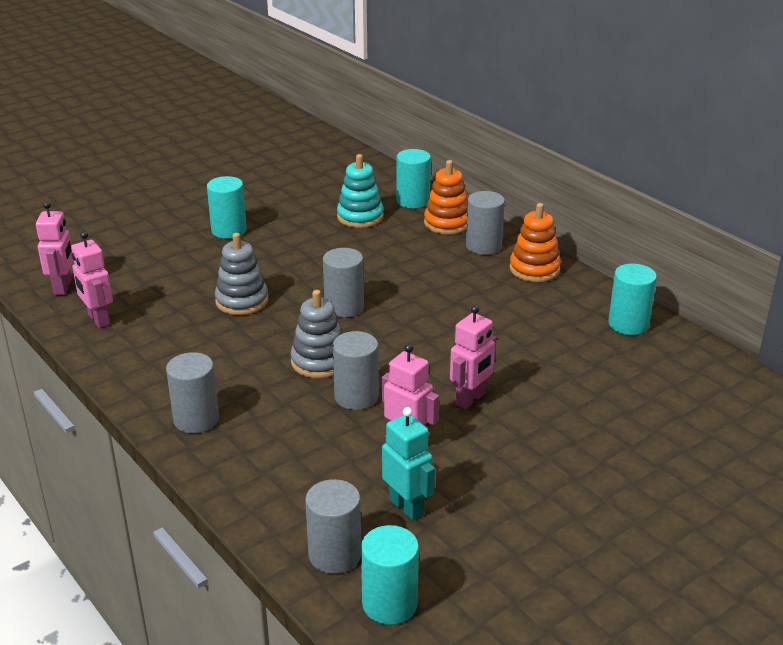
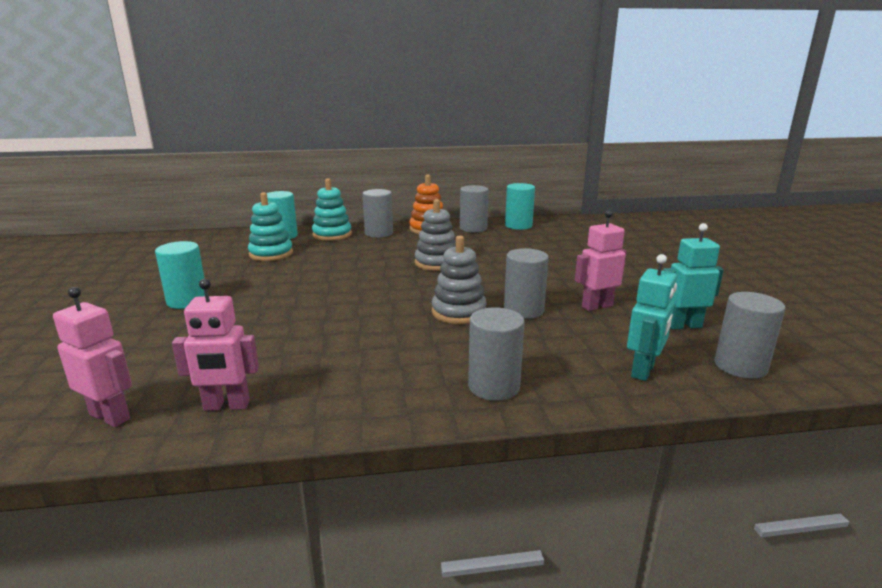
camera: 60 degrees left, 10 degrees down
grey stacking toy [215,233,269,315] -> grey stacking toy moved to [414,199,456,271]
grey cylinder [323,248,364,318] -> grey cylinder moved to [460,185,489,233]
turquoise cylinder [361,525,419,625] -> none
orange stacking toy [424,160,468,234] -> turquoise stacking toy [312,178,352,241]
pink robot [450,305,497,409] -> none
none -> turquoise robot [627,254,677,381]

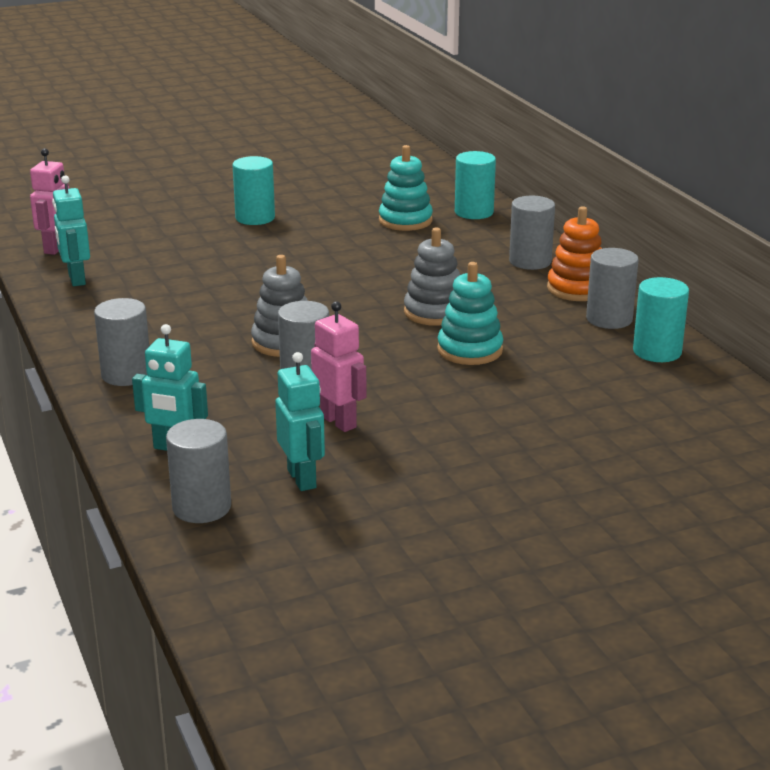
camera: 75 degrees right, 5 degrees up
pink robot [172,279,259,411] -> turquoise robot [52,175,90,286]
turquoise stacking toy [312,178,352,241] -> turquoise stacking toy moved to [437,262,503,365]

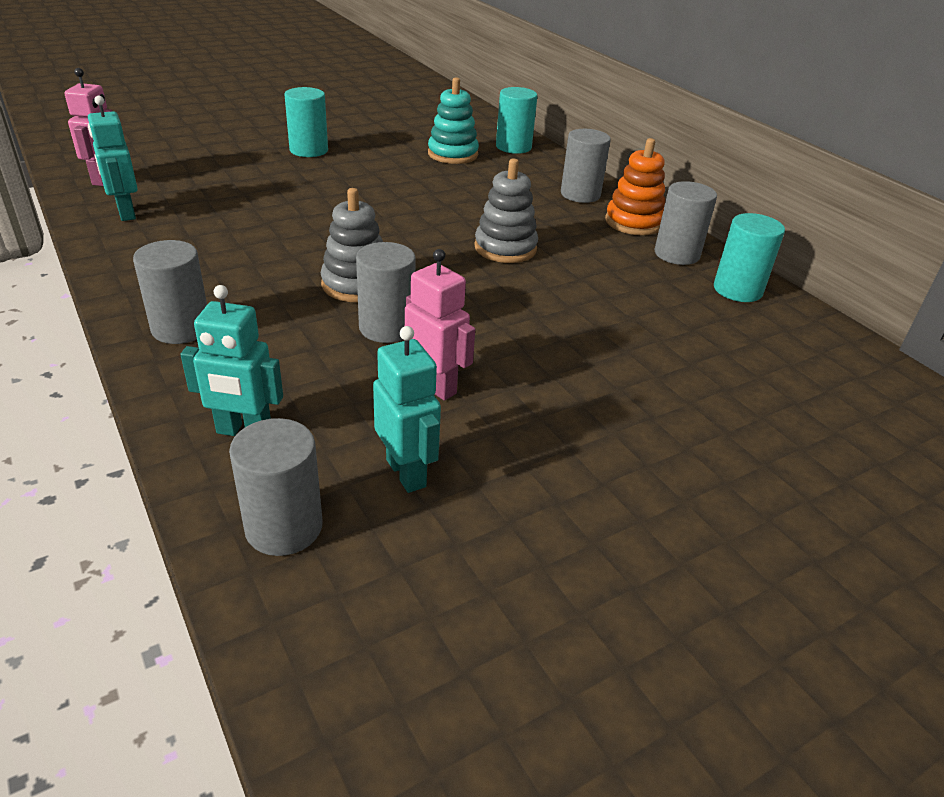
camera: 10 degrees left, 10 degrees up
turquoise stacking toy [437,262,503,365] -> none

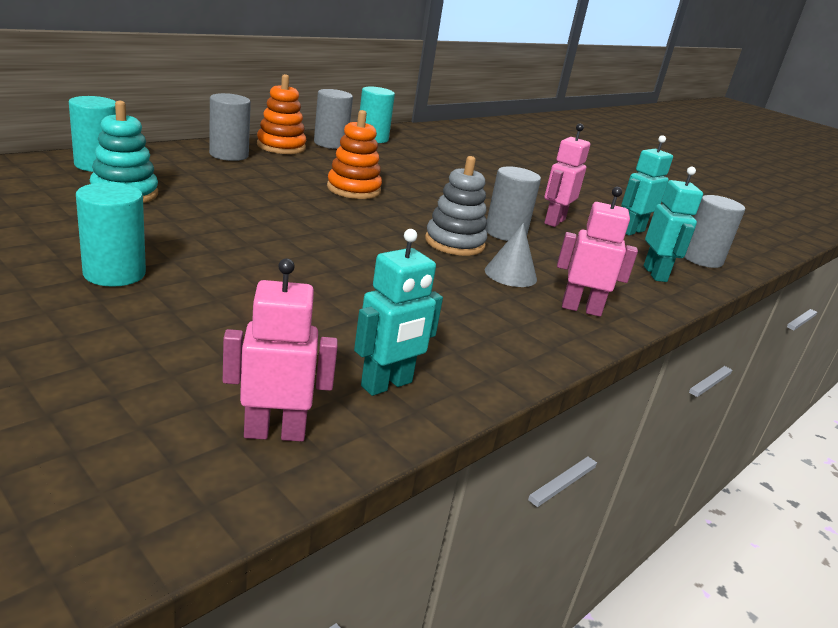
camera: 105 degrees left, 10 degrees down
grey cylinder [133,240,207,344] -> pink robot [557,187,638,317]
grey stacking toy [474,158,538,263] -> orange stacking toy [327,110,382,199]
none -> grey cone [485,223,537,287]

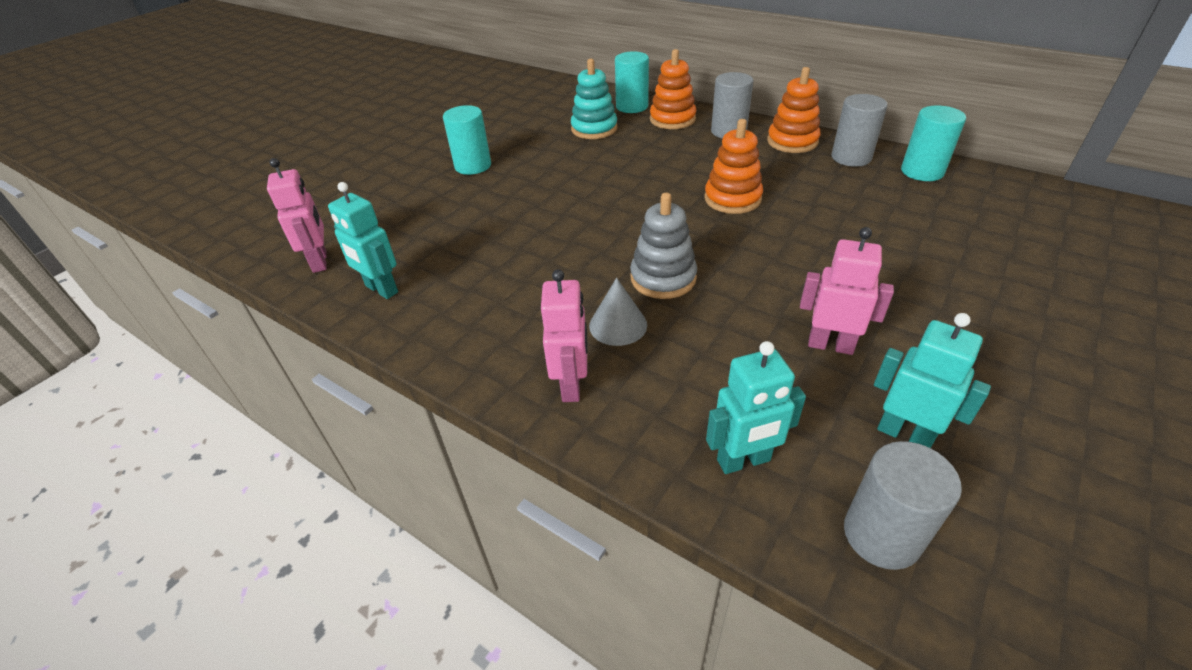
camera: 85 degrees right, 15 degrees up
grey cylinder [485,166,541,241] -> none
none -> orange stacking toy [650,49,696,129]

